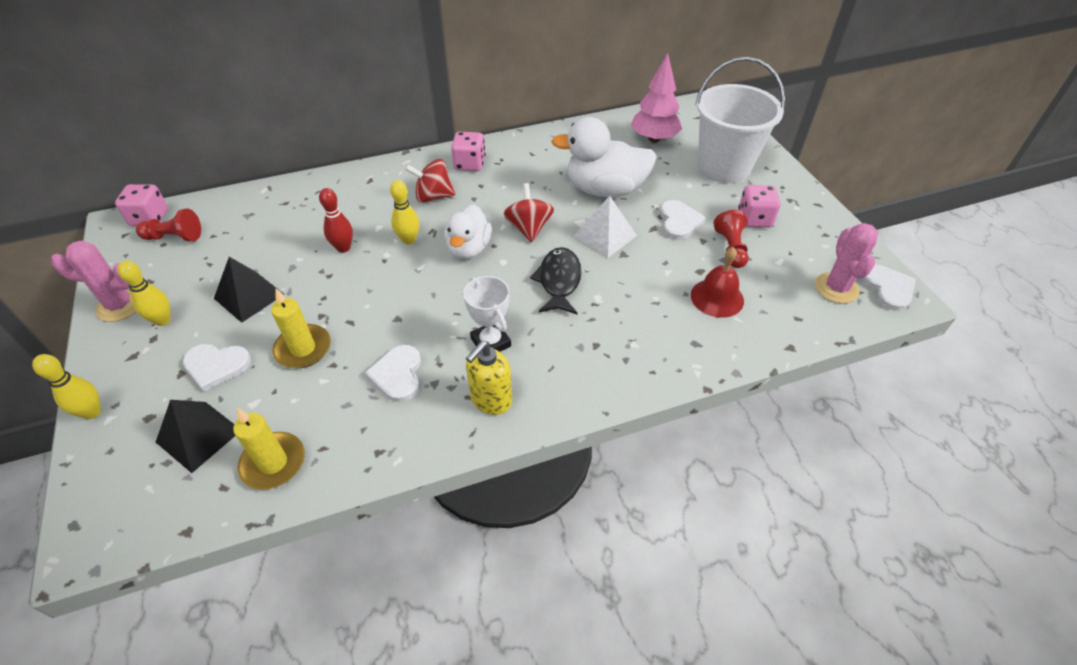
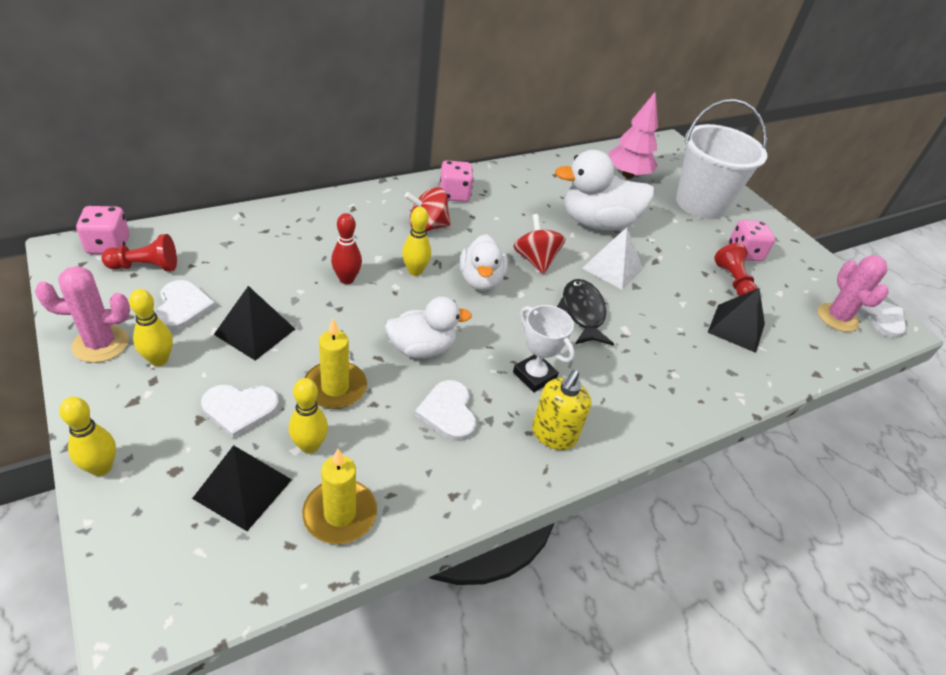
camera: 15 degrees left, 5 degrees down
white heart [660,200,706,240] -> white heart moved to [155,280,216,331]
red bell [691,247,744,318] -> black pyramid [707,288,765,353]
none -> yellow bowling pin [289,378,328,454]
none -> white duck [385,297,472,359]

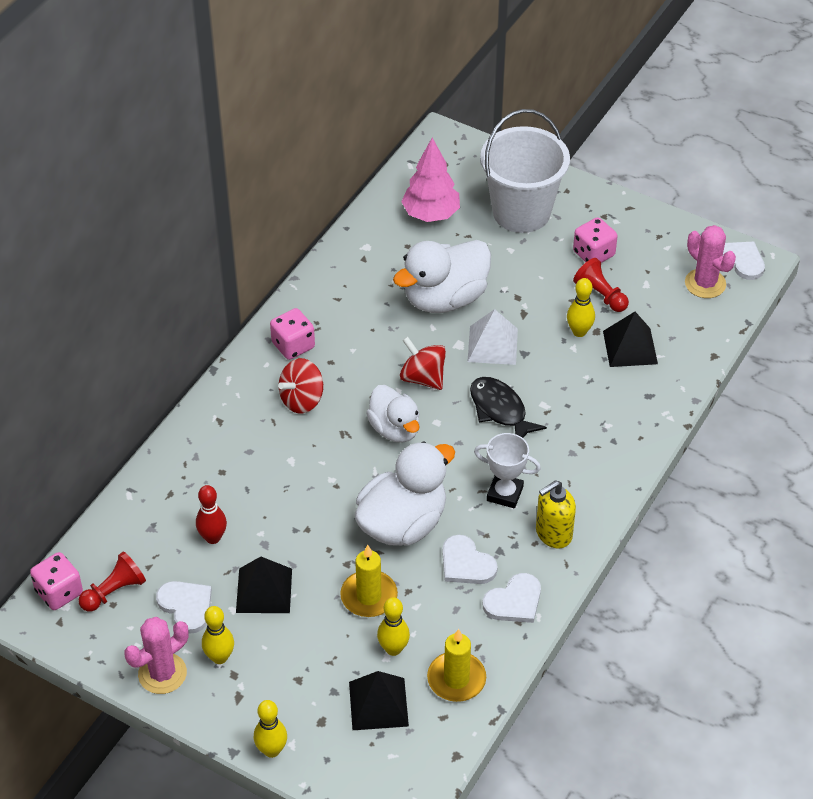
camera: 25 degrees left, 5 degrees up
white heart [201,385,279,439] -> white heart moved to [482,573,541,623]
red bowling pin [331,213,362,284] -> red bowling pin moved to [196,485,227,544]
white duck [385,297,472,359] -> white duck [355,441,455,546], size x1.55
yellow bowling pin [402,207,431,276] -> yellow bowling pin moved to [567,278,595,337]
yellow soap dispenser [532,370,591,450] -> yellow soap dispenser turned 60 degrees clockwise [536,480,576,548]

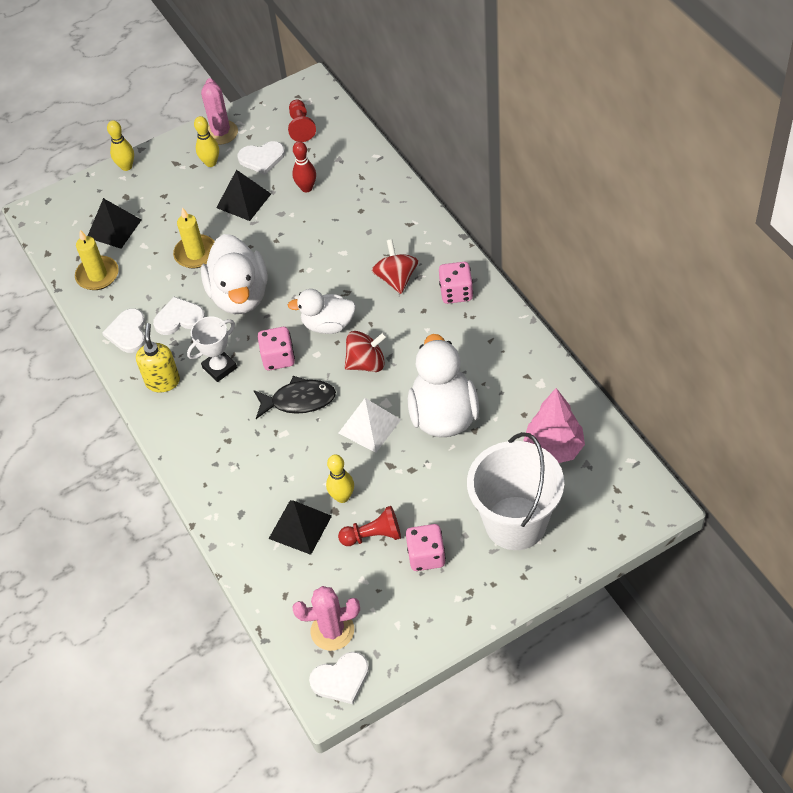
camera: 125 degrees right, 5 degrees up
pink dice [30,552,83,610] -> pink dice moved to [258,327,295,370]
yellow bowling pin [377,597,410,656] -> none

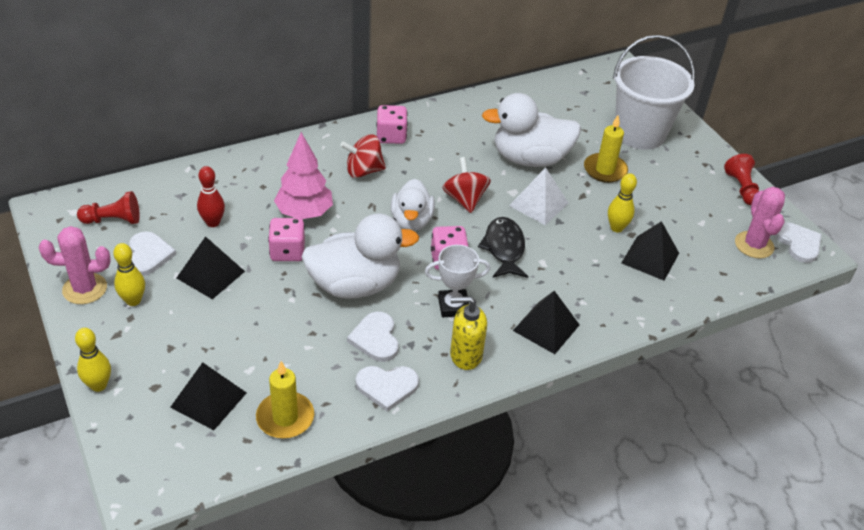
camera: 95 degrees left, 10 degrees down
yellow candle [173,207,215,268] -> yellow candle moved to [584,115,628,183]
white trophy [187,317,237,382] -> white trophy turned 60 degrees counterclockwise [425,245,490,317]
red pawn [338,506,401,546] -> red pawn moved to [724,154,759,205]
pink dice [406,524,446,571] -> pink dice moved to [268,218,305,261]
pink tree [523,388,585,463] -> pink tree moved to [274,132,333,219]
none -> black pyramid [513,291,580,354]

